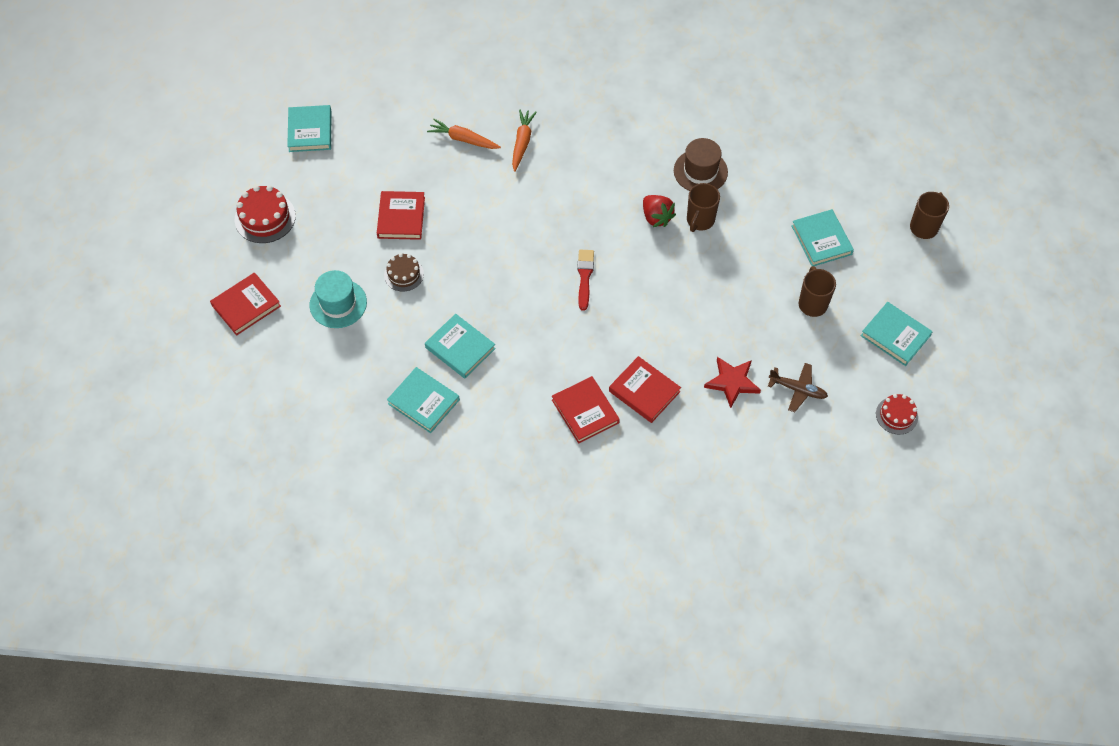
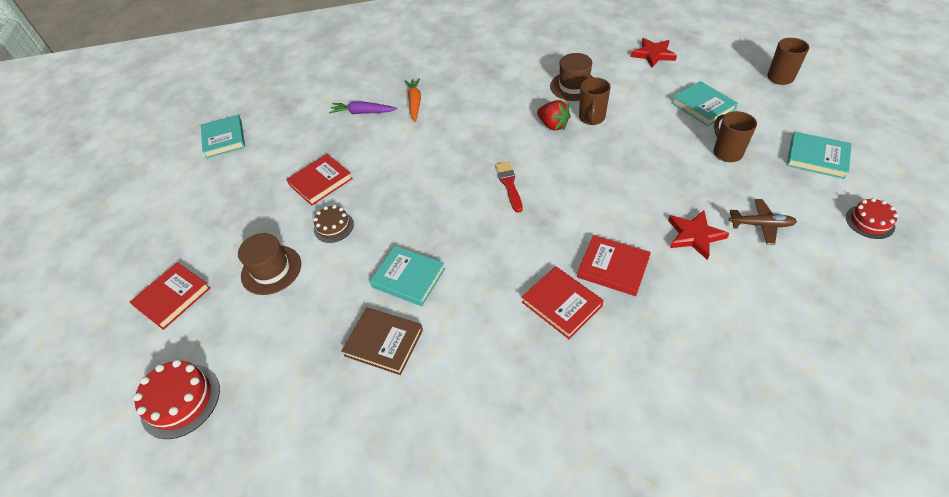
camera: 10 degrees left, 10 degrees down
red cake [235,185,296,243] -> red cake moved to [133,359,220,439]
turquoise hat [310,270,367,328] -> brown hat [238,233,301,295]
red book [377,191,425,240] -> red book turned 60 degrees clockwise [286,154,353,206]
turquoise book [387,367,460,433] -> brown book [341,308,423,375]
orange carrot [427,119,501,149] -> purple carrot [329,102,397,114]
none -> red star [631,38,677,68]

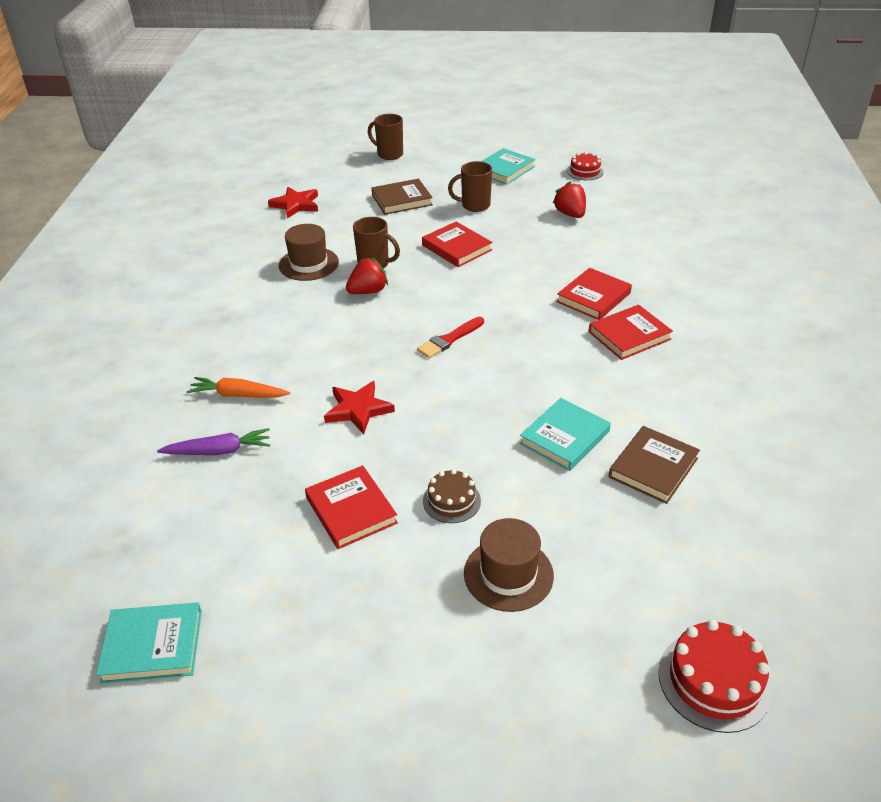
camera: 80 degrees left, 10 degrees down
red book [130,262,210,330] -> red book moved to [422,222,493,267]
purple carrot [329,102,397,114] -> purple carrot turned 120 degrees counterclockwise [157,428,270,455]
red brush [495,162,522,213] -> red brush turned 45 degrees counterclockwise [417,317,484,358]
red star [668,210,730,260] -> red star moved to [324,381,395,434]
turquoise book [671,81,738,126] -> brown book [372,179,433,215]
brown plane [729,199,797,245] -> red strawberry [553,182,586,218]

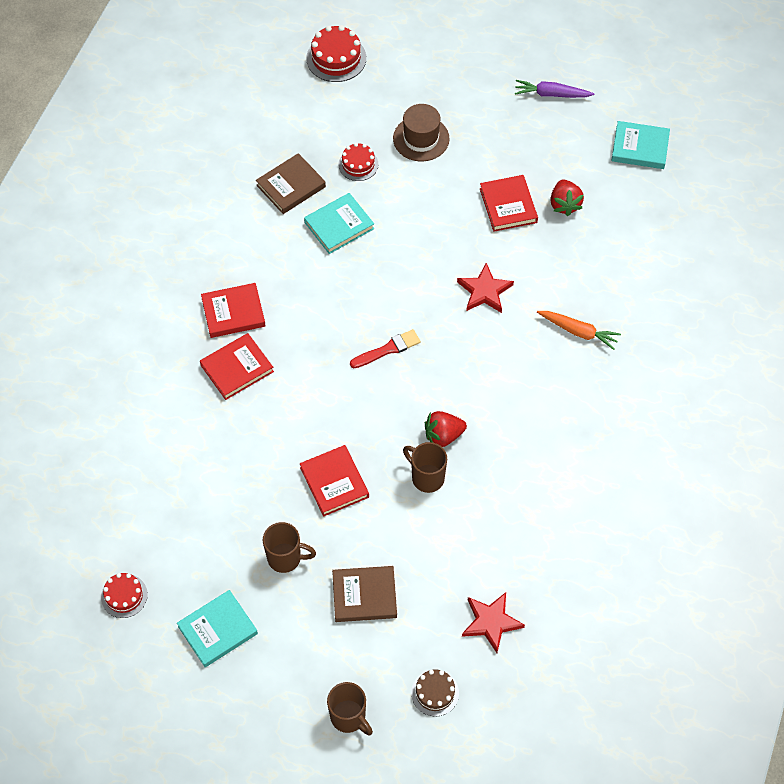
camera: 165 degrees left, 20 degrees up
purple carrot [157,428,270,455] -> purple carrot moved to [515,80,595,98]
brown hat [279,224,339,281] -> none
brown cake [423,469,481,523] -> brown cake moved to [411,670,459,716]
red strawberry [553,182,586,218] -> red strawberry moved to [550,180,584,216]
none -> red cake [338,143,378,181]

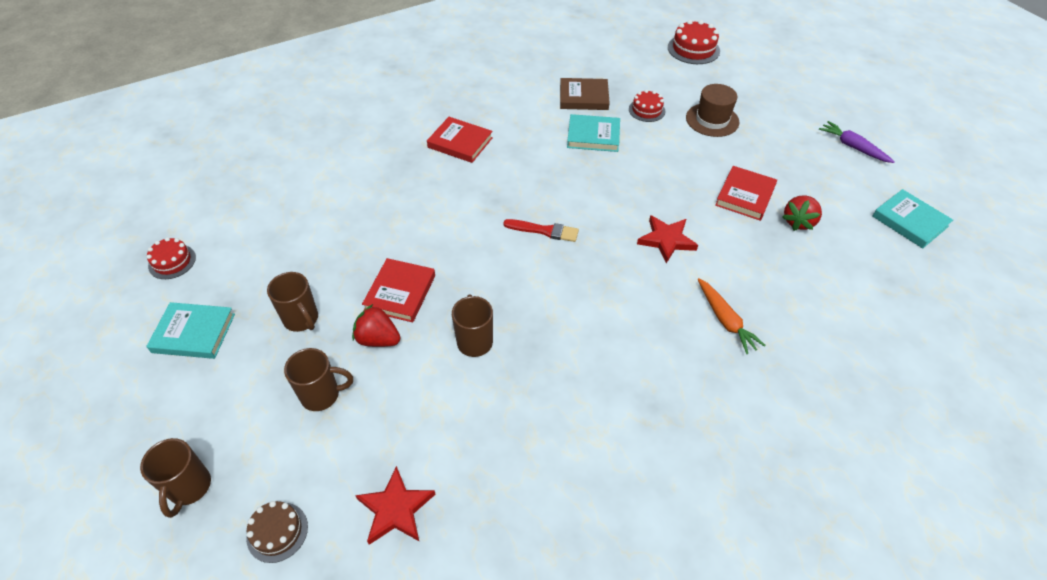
camera: 40 degrees right, 10 degrees down
red book [200,333,274,400] -> none
brown book [332,566,397,622] -> brown mug [284,348,353,411]
red strawberry [425,411,467,447] -> red strawberry moved to [352,304,400,347]

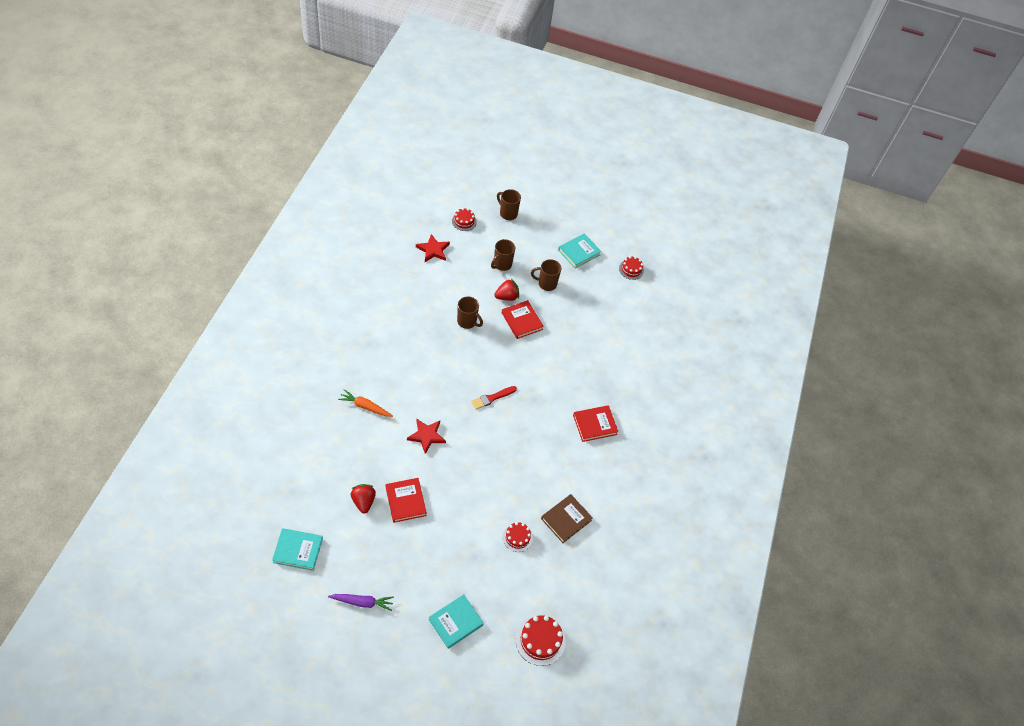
camera: 130 degrees right, 5 degrees up
brown cake [246,501,308,563] -> red cake [452,208,477,231]
turquoise book [567,114,620,152] -> turquoise book moved to [428,594,484,649]
brown hat [686,84,740,137] -> none

